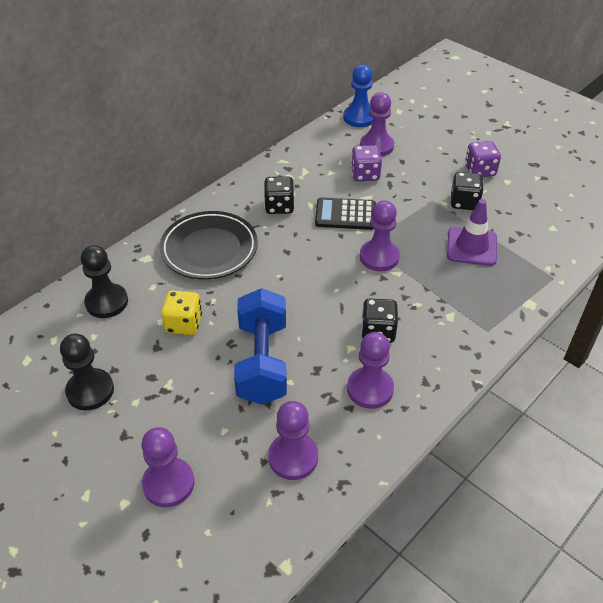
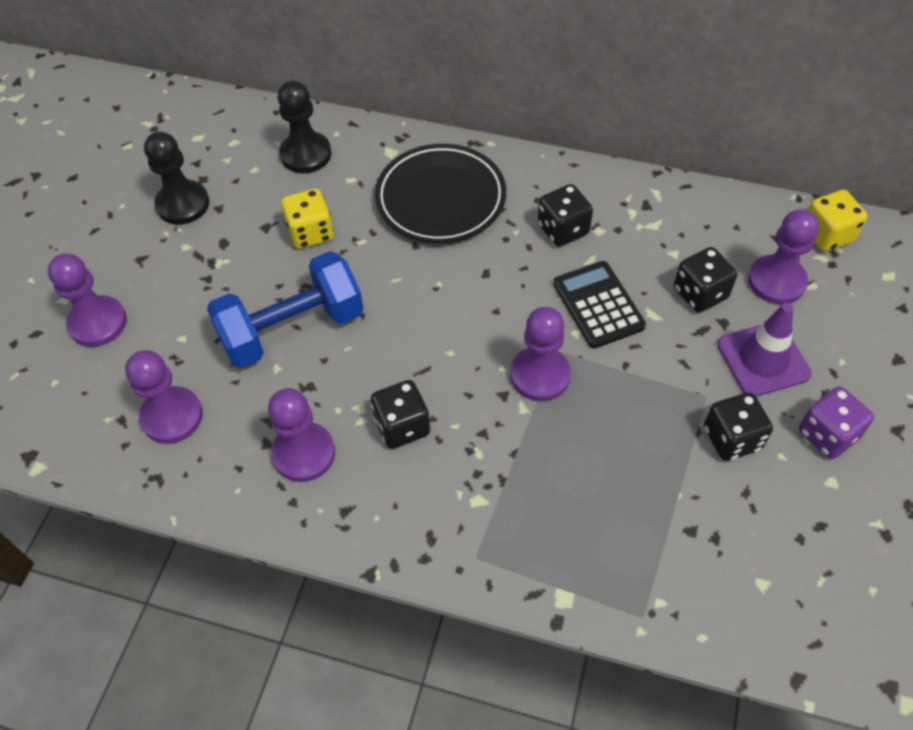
camera: 65 degrees right, 10 degrees up
blue pawn [343,65,373,127] -> yellow dice [808,190,867,252]
purple dice [351,145,382,181] -> black dice [674,247,737,313]
purple traffic cone [447,199,497,266] -> purple traffic cone moved to [717,303,812,397]

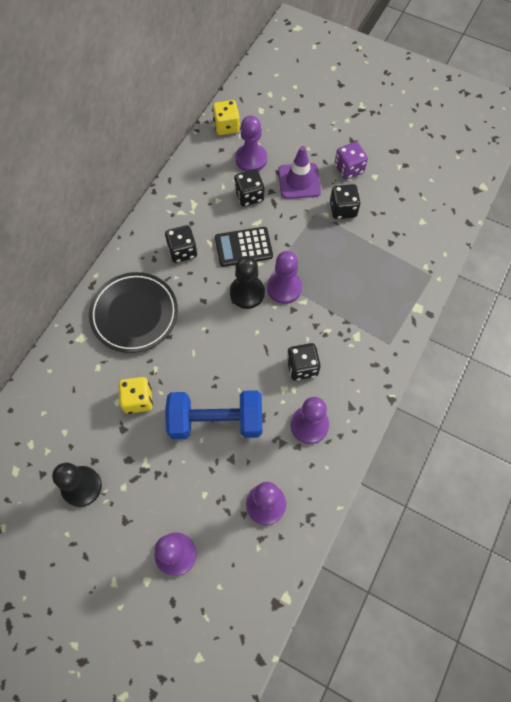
camera: 80 degrees left, 10 degrees up
blue dumbbell [207,251,363,368] -> blue dumbbell turned 75 degrees counterclockwise [165,390,262,439]
black pawn [278,81,331,173] -> black pawn moved to [230,256,265,309]

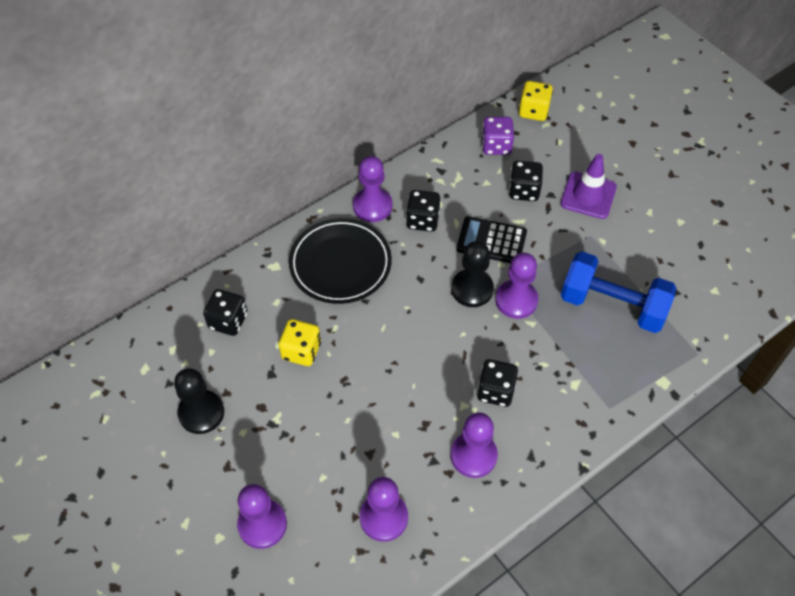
camera: 25 degrees right, 10 degrees down
blue dumbbell [165,390,262,439] -> blue dumbbell moved to [561,251,676,333]
purple pawn [235,115,267,172] -> purple pawn moved to [353,156,392,222]
black dice [330,184,361,219] -> black dice moved to [203,289,247,336]
purple dice [335,142,368,179] -> purple dice moved to [482,117,514,155]

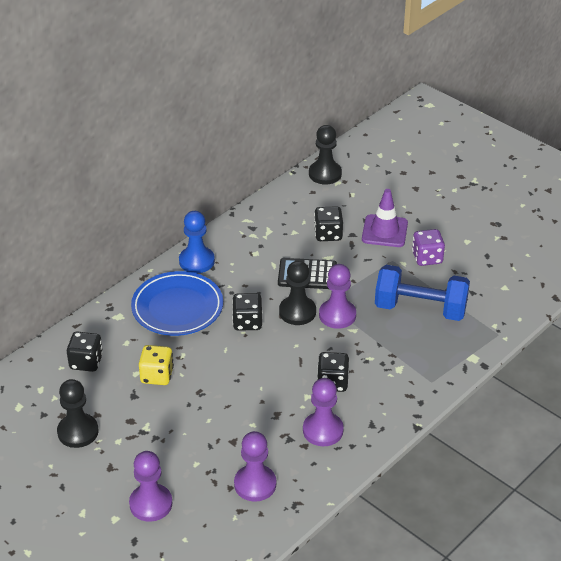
camera: 10 degrees left, 15 degrees down
black plate [289,218,392,304] -> blue plate [131,271,223,336]
purple pawn [353,156,392,222] -> blue pawn [179,211,215,273]
black dice [406,190,440,232] -> black dice moved to [232,293,263,331]
purple dice [482,117,514,155] -> purple dice moved to [412,229,445,266]
yellow dice [519,81,553,121] -> black pawn [309,125,342,185]

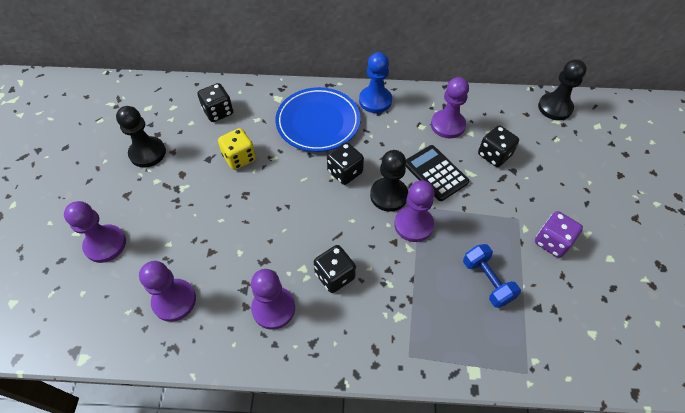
camera: 50 degrees right, 15 degrees up
purple traffic cone [362,189,408,247] -> none
blue dumbbell [375,265,470,321] -> blue dumbbell [463,244,521,308], size x0.58
none -> purple pawn [431,77,469,138]

